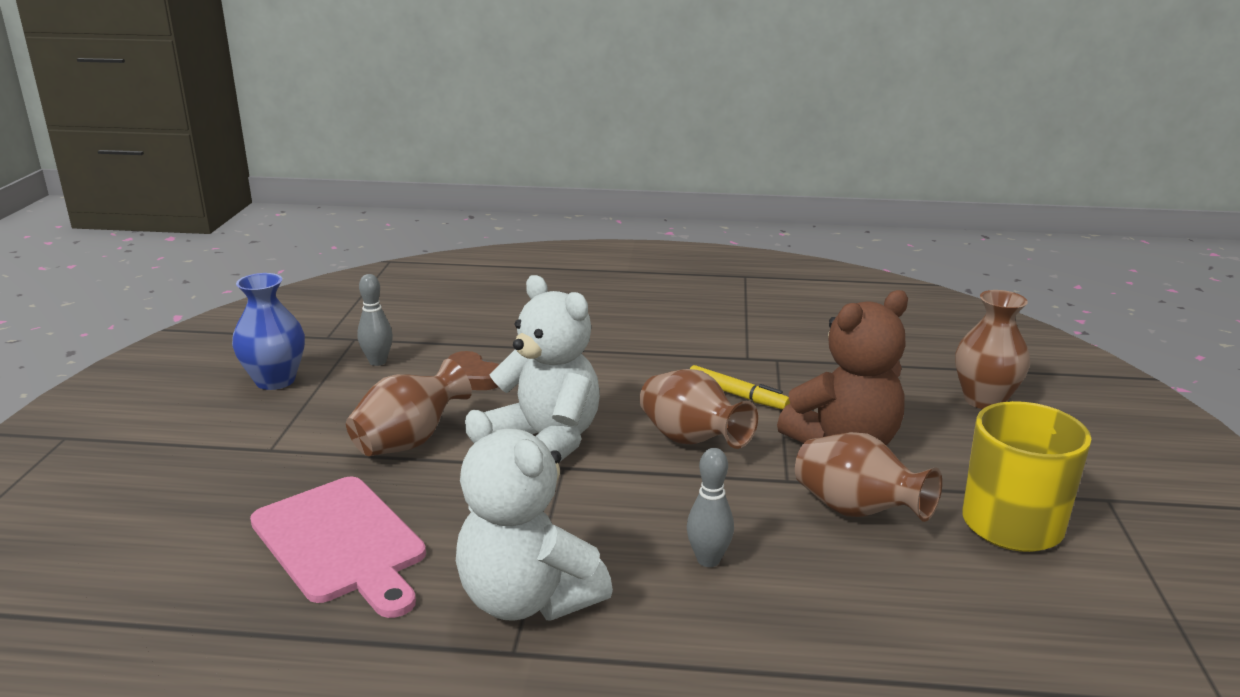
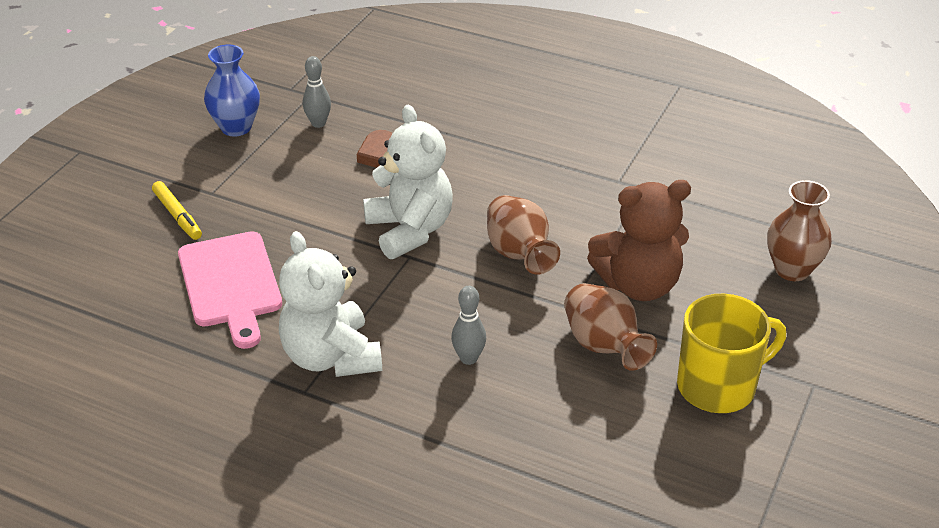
camera: 20 degrees right, 15 degrees up
brown vase [346,359,472,456] -> none
yellow marker [690,365,790,410] -> yellow marker moved to [152,181,202,240]

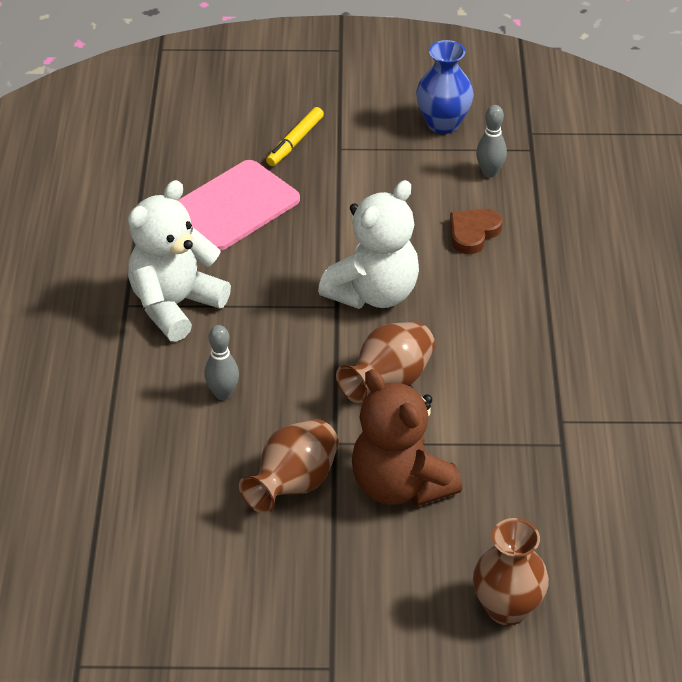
camera: 65 degrees right, 5 degrees up
yellow mug [677,294,786,413] -> none

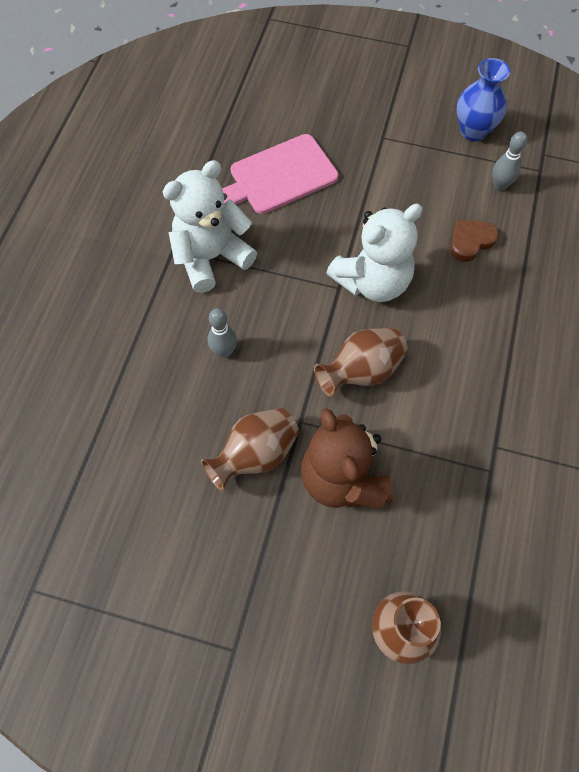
camera: 15 degrees right, 20 degrees up
yellow marker [266,107,324,166] -> none

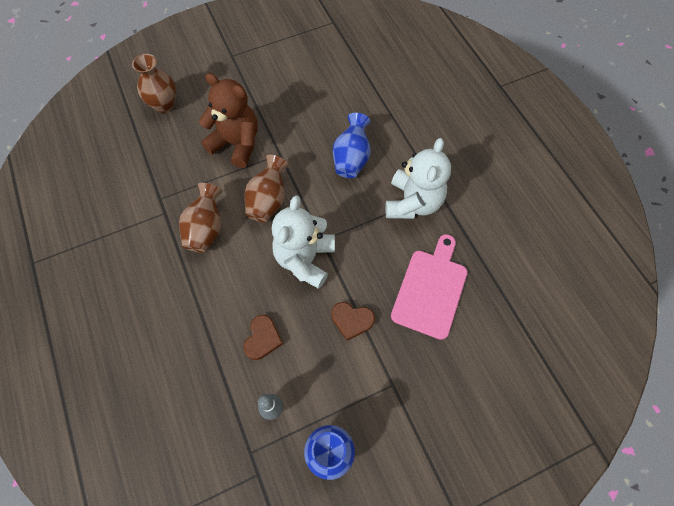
camera: 140 degrees right, 0 degrees up
brown vase [201,408,299,491] -> brown vase moved to [179,183,223,253]
grey bowling pin [208,308,237,358] -> blue vase [333,113,371,178]
none -> brown heart [331,302,375,341]

